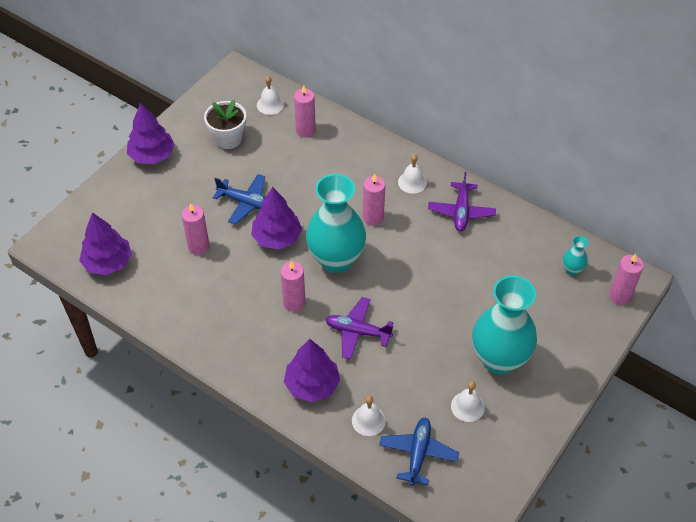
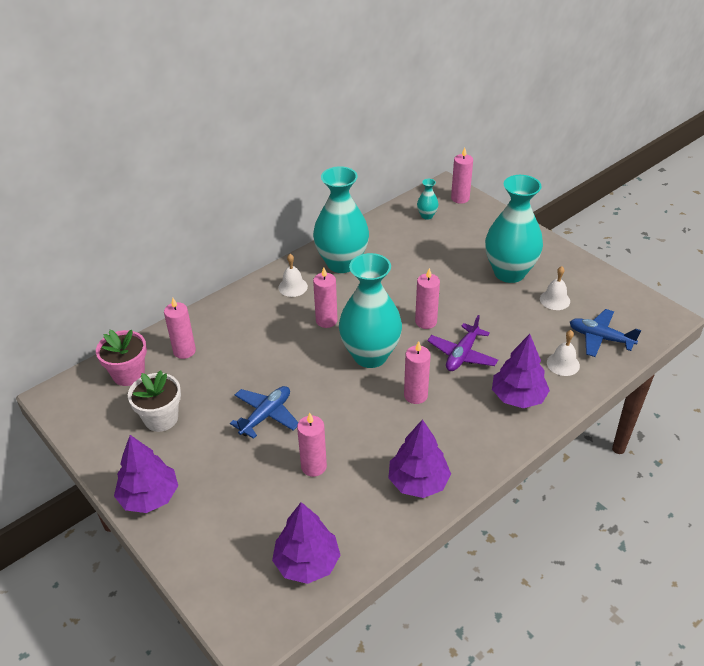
camera: 75 degrees left, 10 degrees down
purple tree [251,187,302,249] -> purple tree moved to [388,419,451,498]
white bell [257,76,284,115] -> pink flower pot [96,330,147,386]
purple plane [428,172,496,232] -> turquoise vase [313,166,369,273]
none -> pink candle [415,268,440,329]

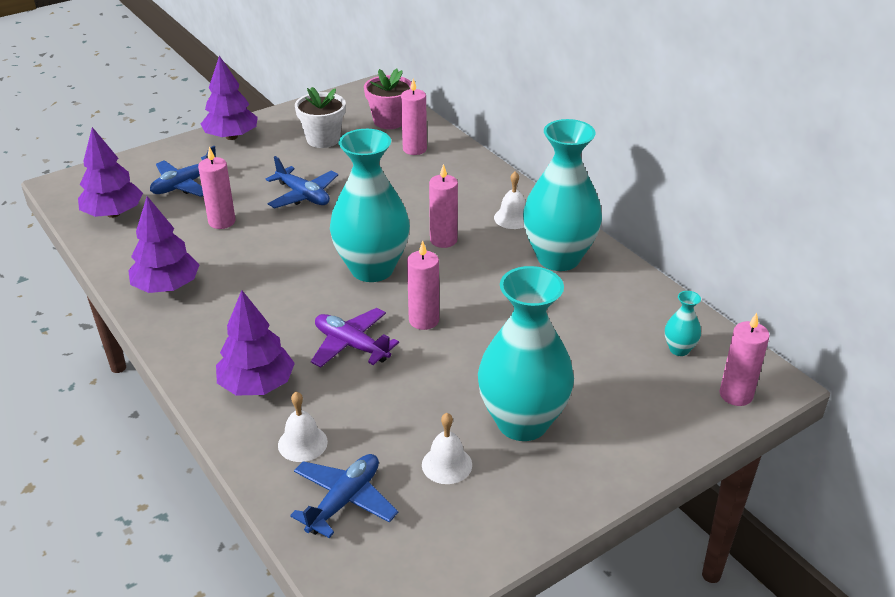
camera: 95 degrees right, 5 degrees down
pink candle [404,341,431,404] -> none
none -> blue plane [150,146,216,197]

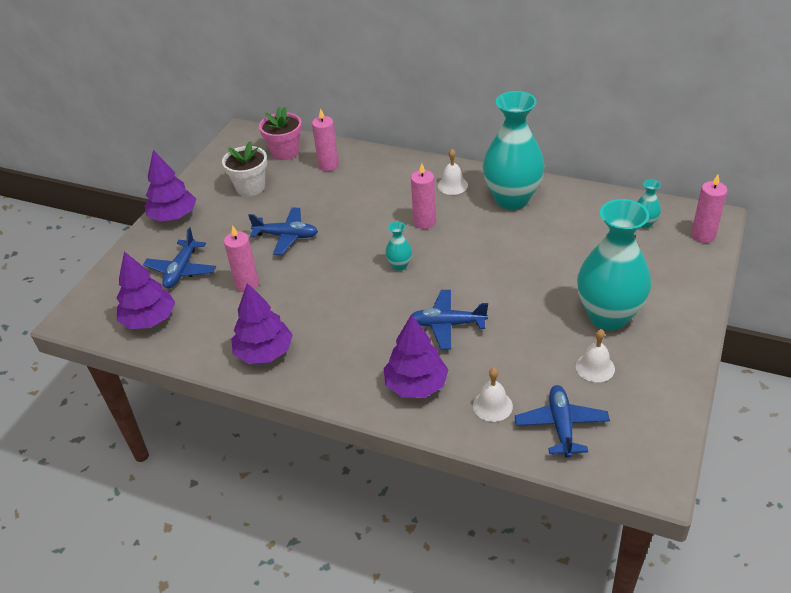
camera: 30 degrees left, 5 degrees up
purple plane [311,308,399,368] -> blue plane [412,290,488,350]
turquoise vase [330,129,410,282] -> turquoise vase [385,222,412,271], size x0.42
pink candle [407,241,439,330] -> none

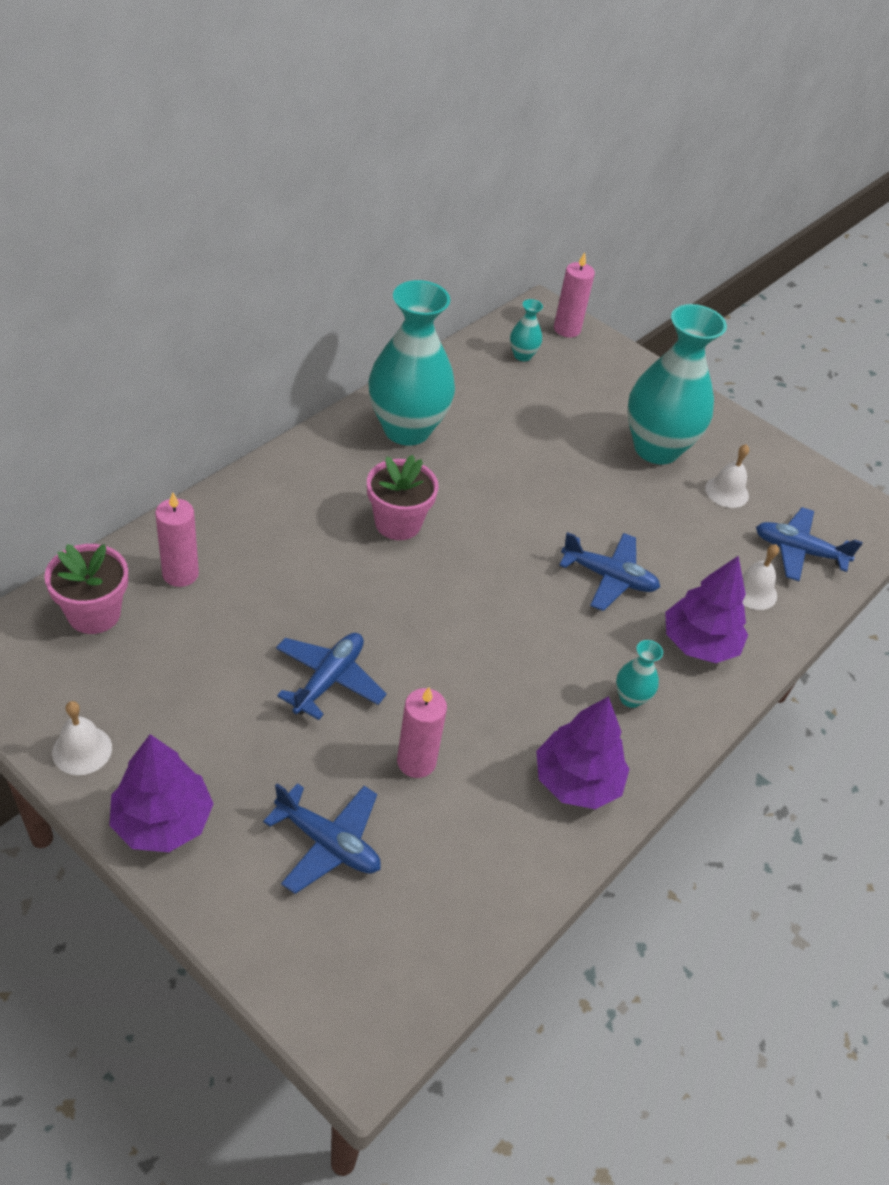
camera: 80 degrees left, 5 degrees up
purple tree [117,251,175,329] -> none
white flower pot [222,141,267,196] -> none
turquoise vase [385,222,412,271] -> turquoise vase moved to [616,640,663,708]
pink candle [411,163,436,229] -> pink flower pot [367,455,439,540]
blue plane [412,290,488,350] -> blue plane turned 90 degrees counterclockwise [559,532,660,611]
white bell [438,149,468,195] -> white bell moved to [52,701,112,775]

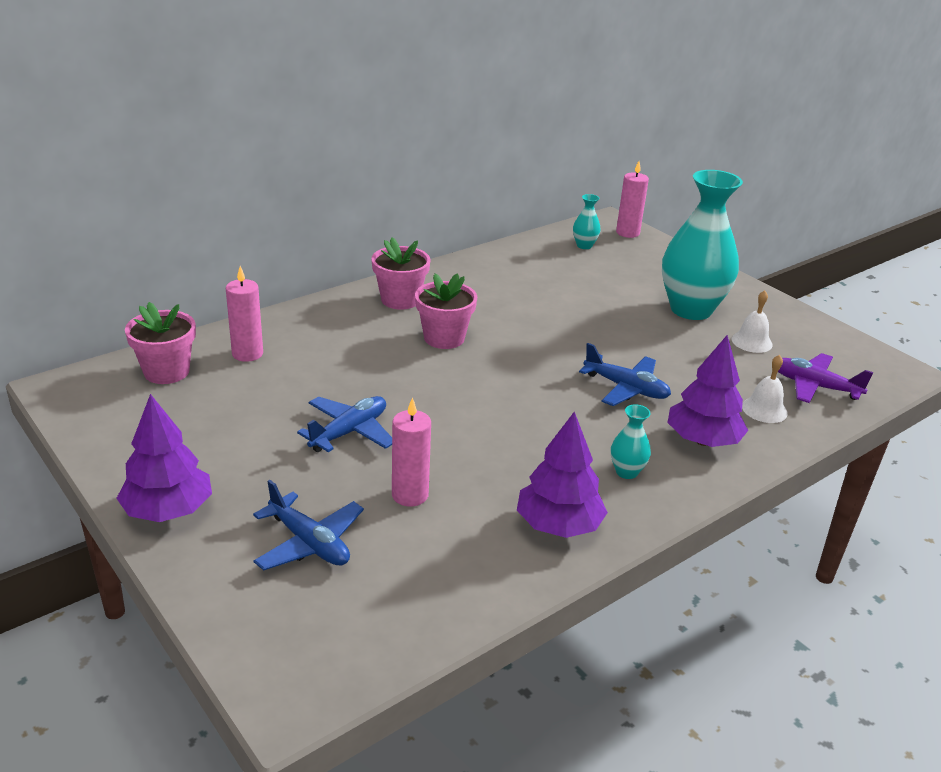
camera: 15 degrees right, 15 degrees down
white bell [52,701,112,775] -> none
turquoise vase [368,280,455,446] -> none
blue plane [756,507,863,581] -> purple plane [778,353,873,403]
none -> pink flower pot [371,237,430,310]

